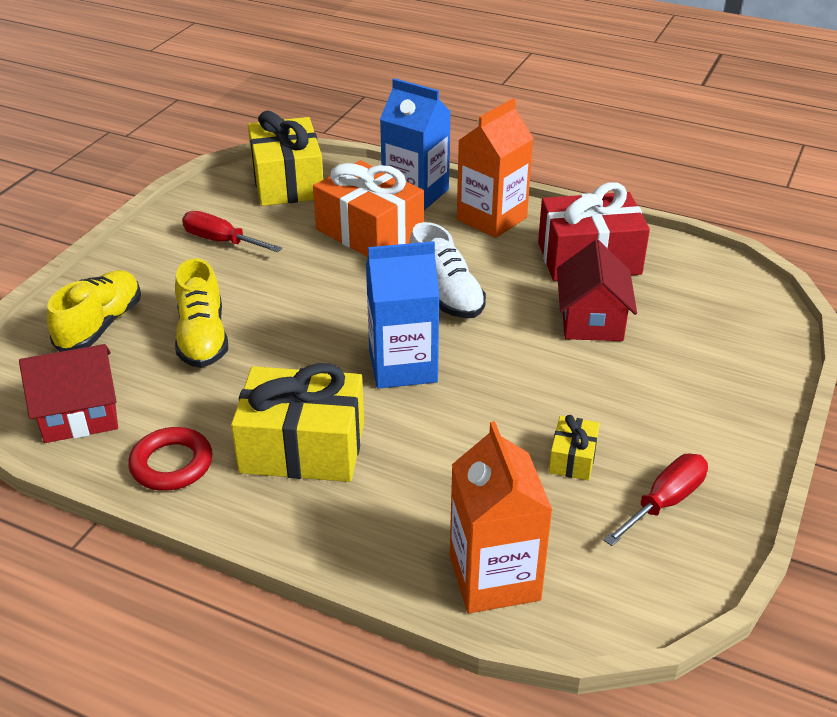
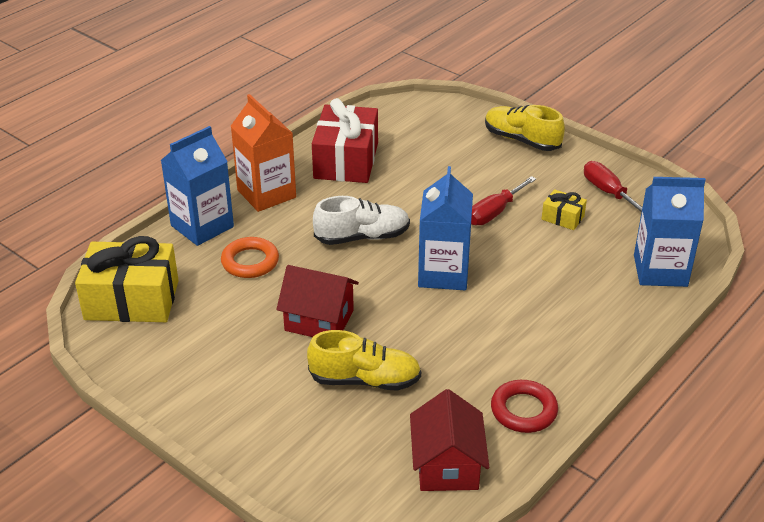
camera: 75 degrees left, 0 degrees up
yellow shoe [47,270,141,352] -> yellow shoe moved to [485,105,565,151]
red screwdriver [182,211,282,252] -> red screwdriver moved to [471,176,536,225]
yellow gift [231,363,364,482] -> none
orange gift [313,161,424,257] -> orange ring [221,237,279,278]
orange carton [450,421,552,613] -> blue carton [634,177,706,287]
red house [557,240,637,341] -> red house moved to [276,265,359,337]

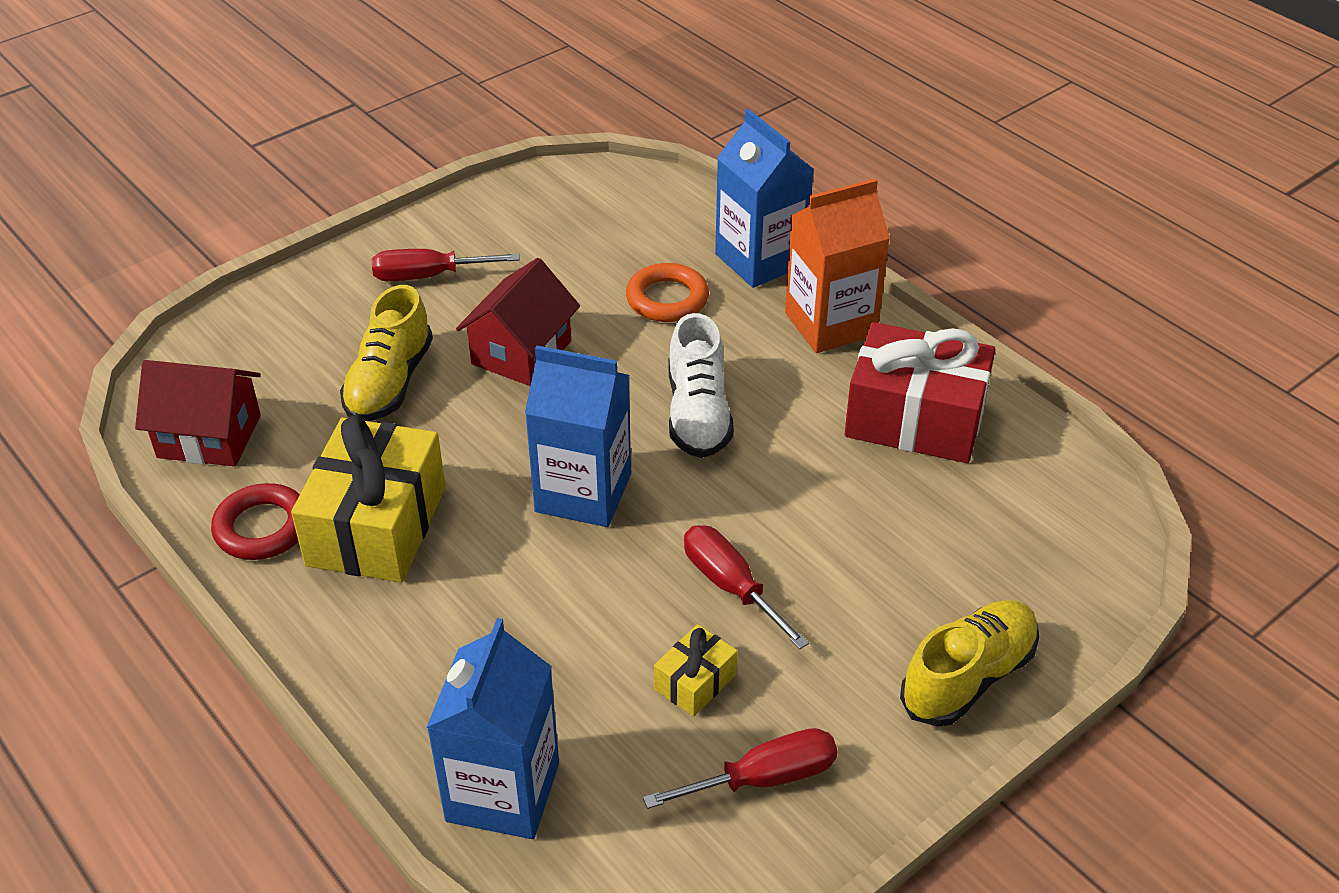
camera: 100 degrees right, 5 degrees up
yellow gift [75,236,179,322] -> yellow gift moved to [291,415,446,582]
none -> red screwdriver [372,249,520,281]

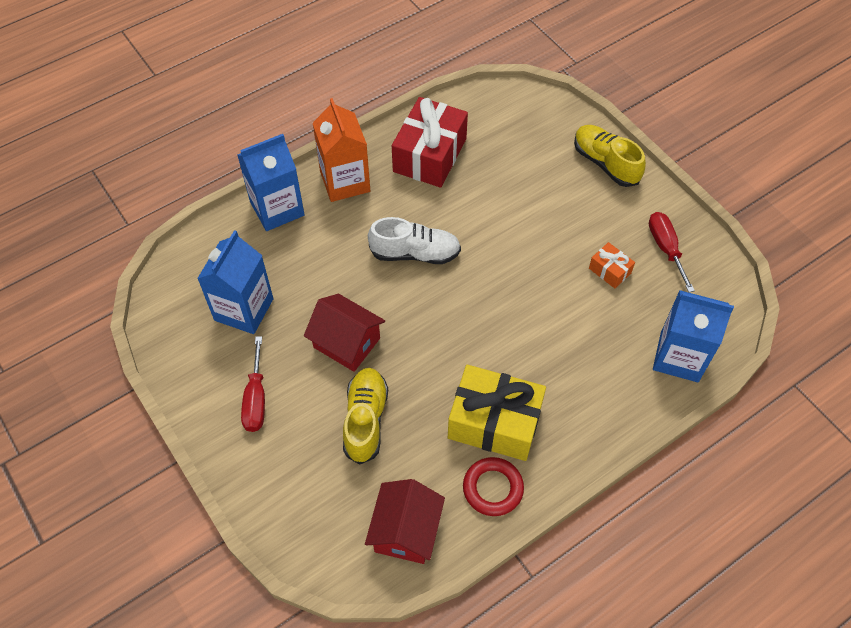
camera: 85 degrees left, 15 degrees up
yellow shoe [340,285,433,421] -> yellow shoe turned 105 degrees counterclockwise [343,368,388,464]
blue carton [525,345,631,527] -> blue carton moved to [197,230,274,334]
orange ring [626,263,709,322] -> none
yellow gift [654,624,738,716] -> orange gift [589,242,635,288]
red screwdriver [684,525,809,649] -> none

